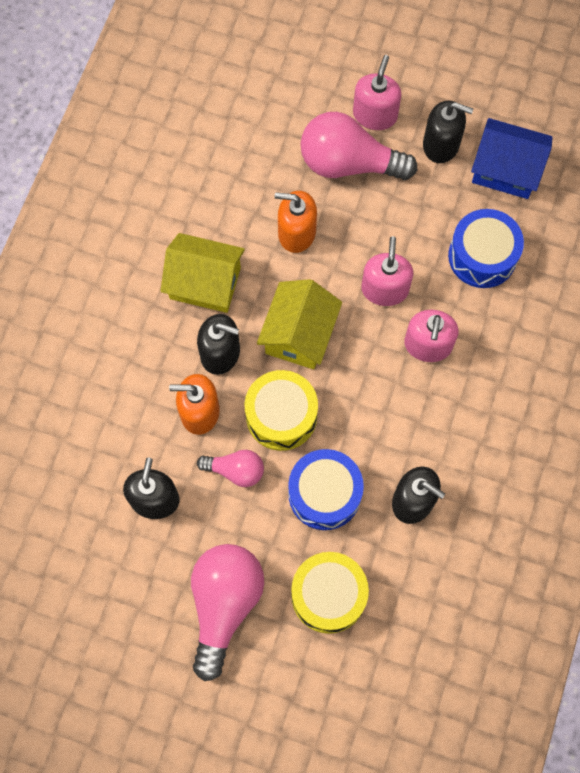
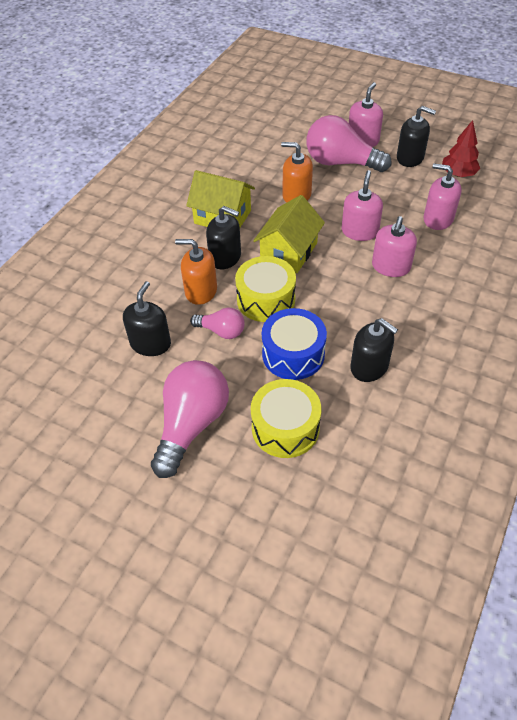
camera: 10 degrees right, 20 degrees down
blue drum [448,209,524,288] -> pink soap dispenser [424,163,462,230]
blue house [471,118,553,199] -> red tree [442,120,480,177]

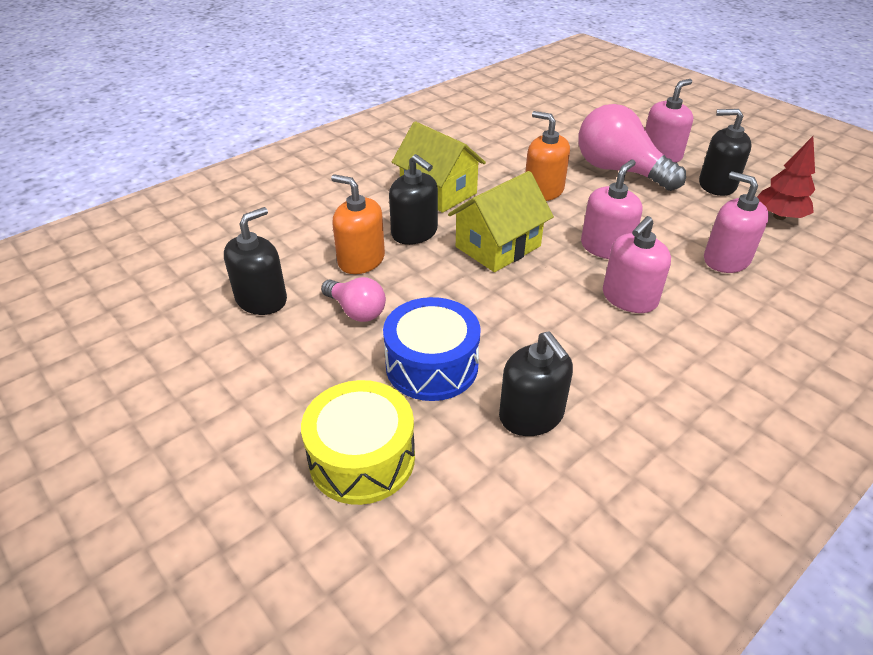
camera: 20 degrees right, 10 degrees down
pink light bulb [151,360,229,478] -> none
yellow drum [235,256,296,322] -> none
black soap dispenser [397,106,436,167] -> black soap dispenser turned 150 degrees clockwise [699,109,752,196]

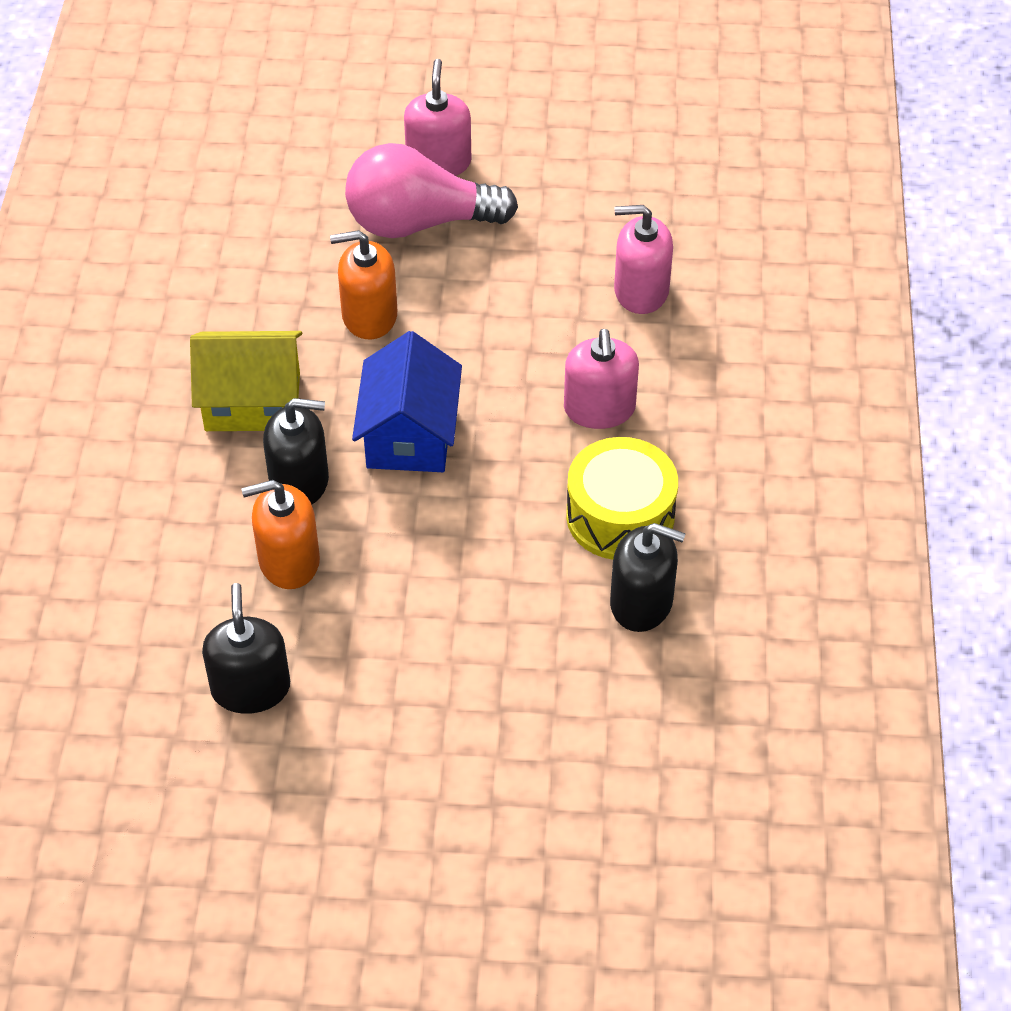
camera: 45 degrees left, 10 degrees up
yellow drum [301,380,415,505] -> yellow drum moved to [566,437,678,560]
pink light bulb [321,277,386,322] -> none
blue drum [383,297,481,401] -> none
yellow house [448,171,554,272] -> blue house [352,331,462,472]
pink soap dispenser [581,160,642,259] -> none
black soap dispenser [699,109,752,196] -> none
red tree [757,136,815,220] -> none

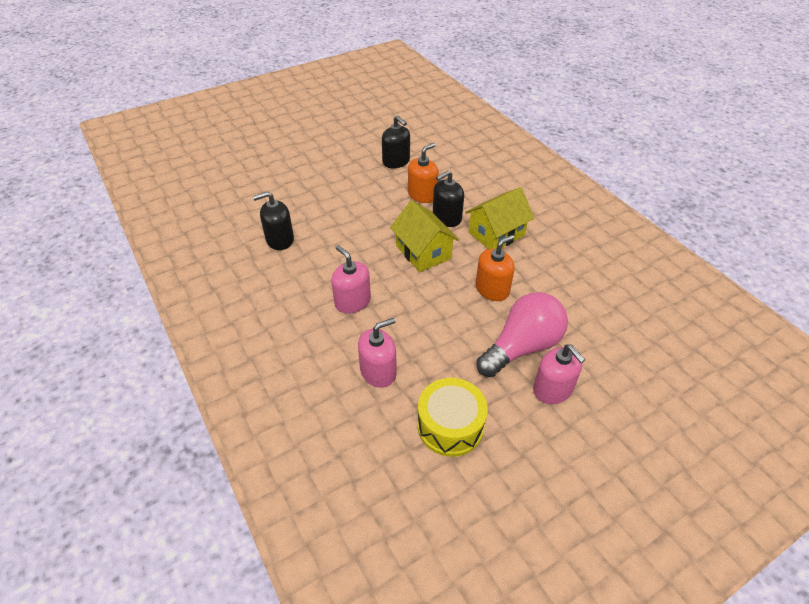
camera: 145 degrees right, 5 degrees down
blue house [352,331,462,472] -> yellow house [390,201,459,272]
yellow drum [566,437,678,560] -> yellow drum moved to [417,378,488,457]

